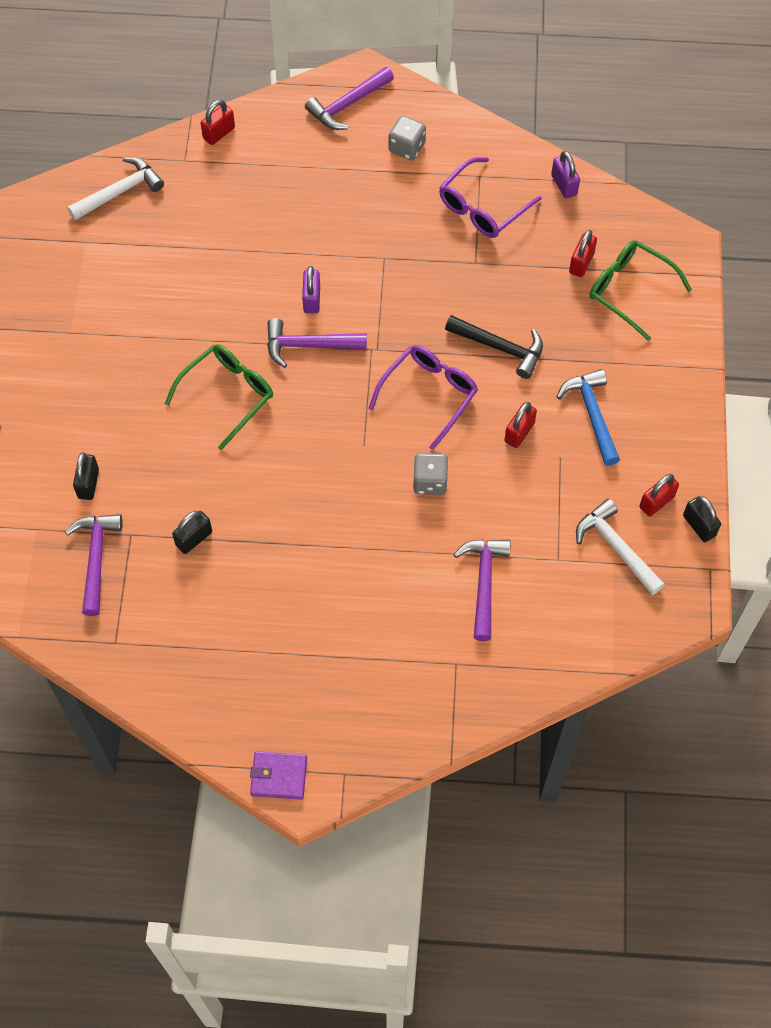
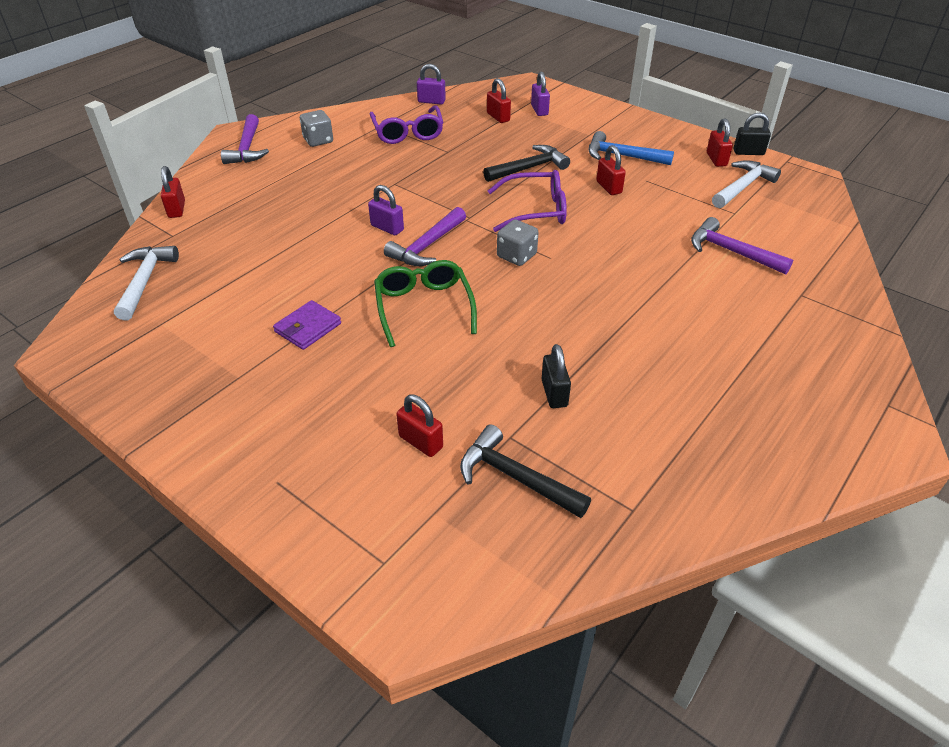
camera: 55 degrees left, 20 degrees down
purple hammer [65,514,123,616] -> black hammer [460,424,591,518]
black padlock [73,452,99,500] -> red padlock [396,395,443,457]
purple wallet [250,751,307,800] -> purple wallet moved to [273,300,341,350]
purple glasses [368,345,478,450] -> purple glasses turned 105 degrees clockwise [488,170,567,232]
grey dice [413,453,448,495] -> grey dice moved to [497,219,539,266]
white hammer [576,499,665,595] -> white hammer turned 135 degrees clockwise [712,160,781,208]
green glasses [589,240,692,341] -> purple padlock [531,71,550,116]

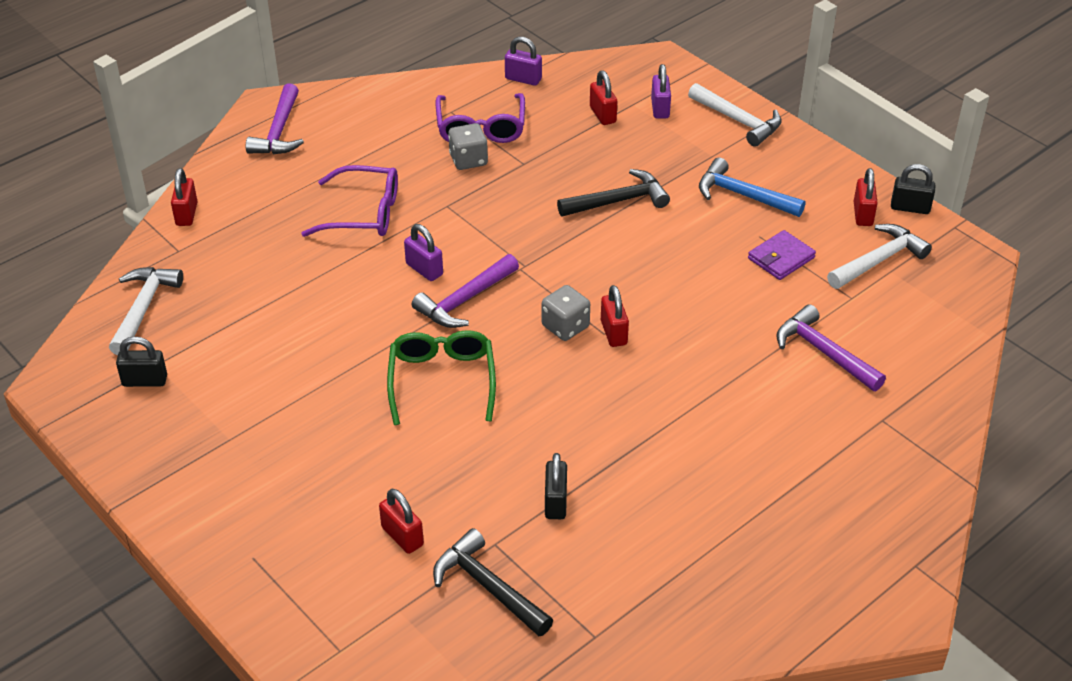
camera: 10 degrees right, 0 degrees up
purple wallet [273,300,341,350] -> purple wallet moved to [748,230,816,280]
grey dice [300,110,333,147] -> grey dice moved to [448,123,488,170]
purple glasses [488,170,567,232] -> purple glasses moved to [301,165,398,237]
red padlock [596,145,626,195] -> red padlock moved to [601,285,629,347]
none -> black padlock [116,336,167,387]
none -> white hammer [688,83,782,147]

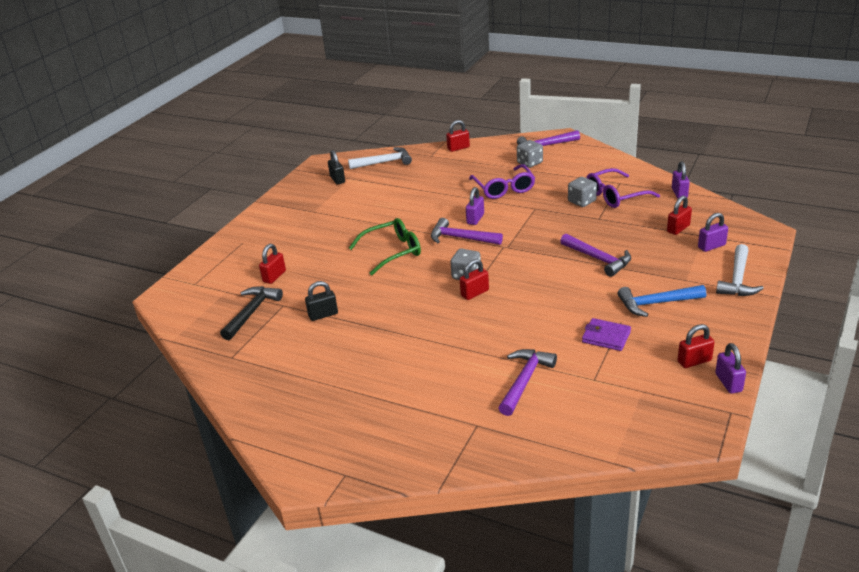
camera: 70 degrees right, 10 degrees down
black hammer [557,169,670,217] -> purple hammer [560,233,631,277]
blue hammer [699,158,805,217] -> blue hammer turned 105 degrees counterclockwise [618,285,706,317]
white hammer [827,224,932,289] -> none
black padlock [891,164,936,214] -> purple padlock [715,343,746,394]
none -> grey dice [517,140,543,168]

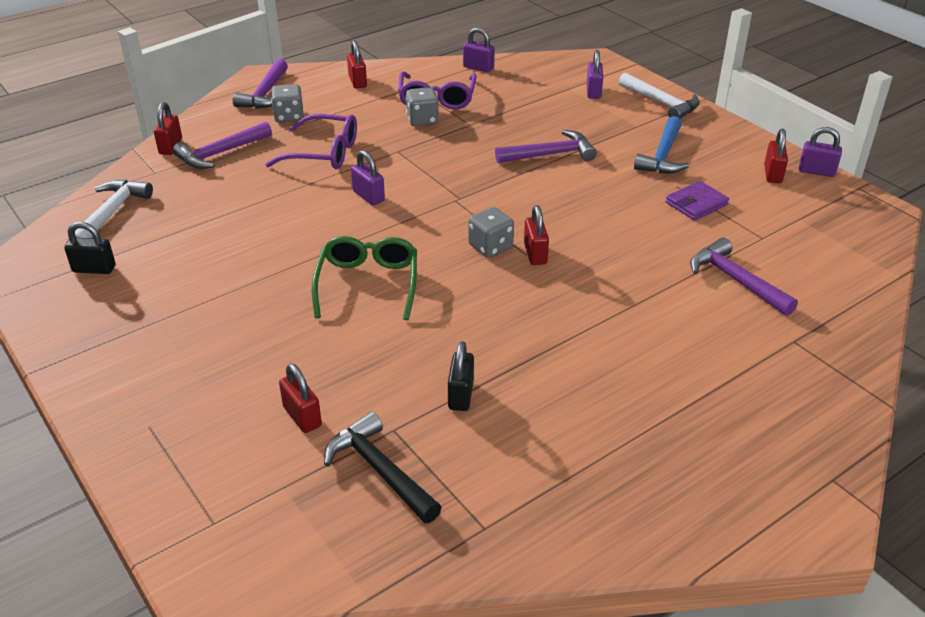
camera: 65 degrees left, 5 degrees up
purple hammer [431,218,503,245] -> purple hammer moved to [173,121,272,169]
red padlock [667,196,692,235] -> red padlock moved to [347,40,367,89]

